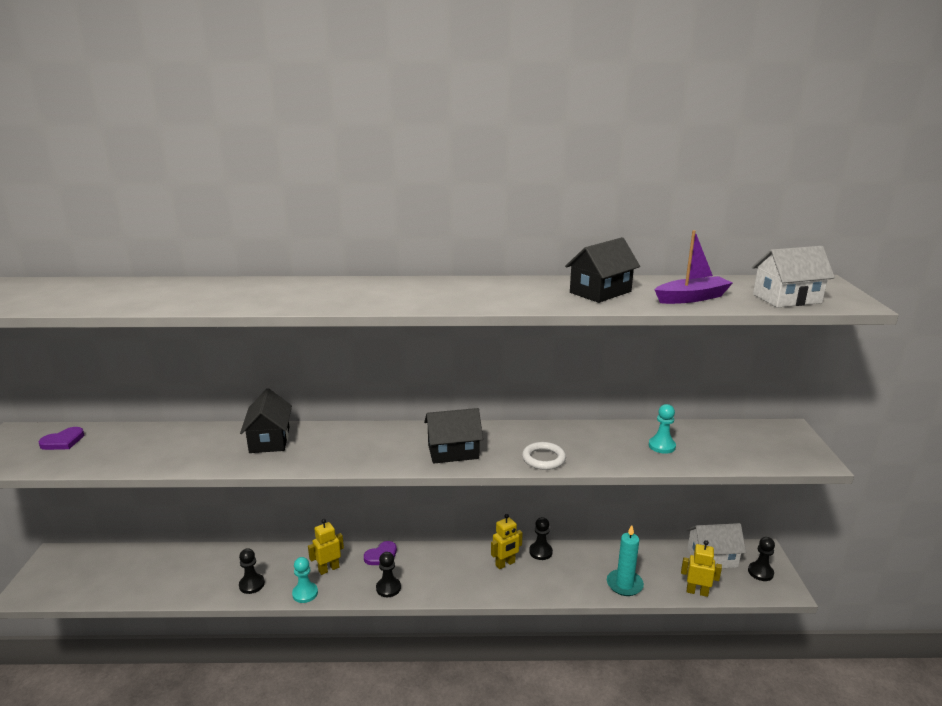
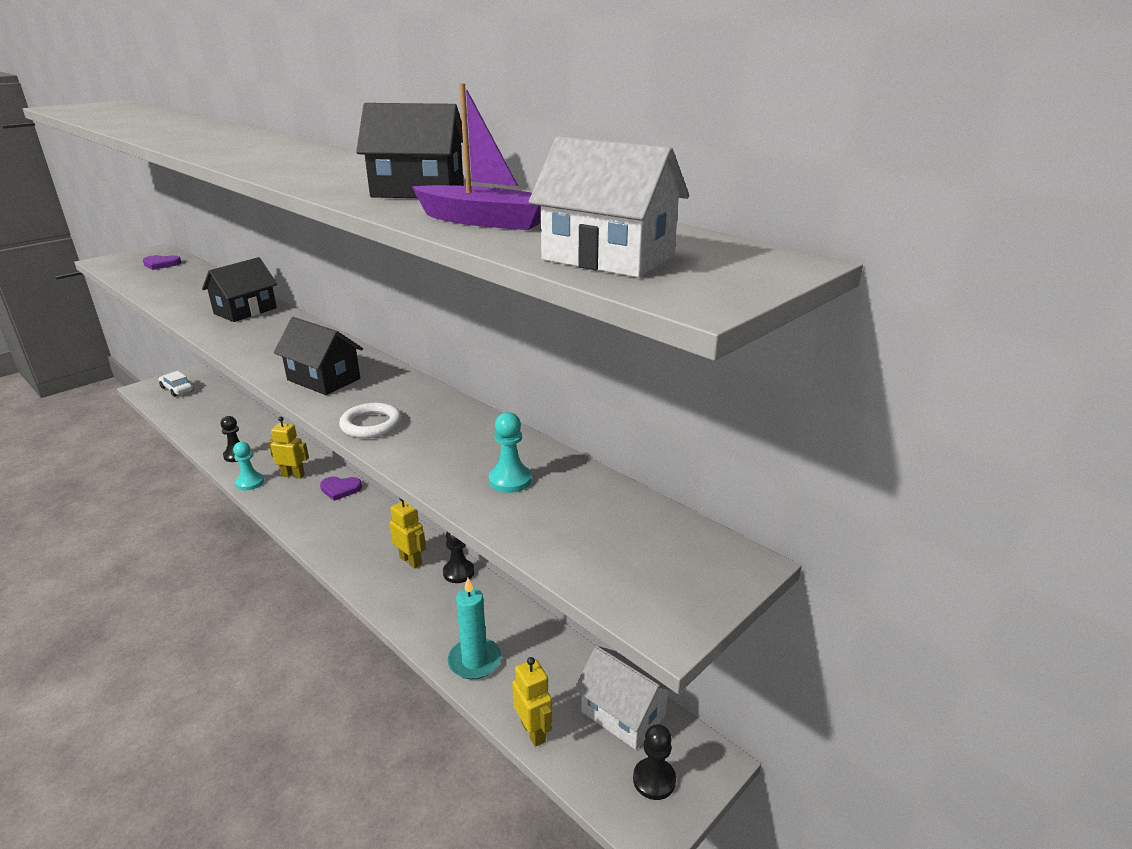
camera: 45 degrees right, 5 degrees up
black pawn [376,552,401,597] -> none
yellow robot [491,514,523,569] -> yellow robot turned 150 degrees counterclockwise [389,498,426,568]
none -> white car [159,371,193,397]

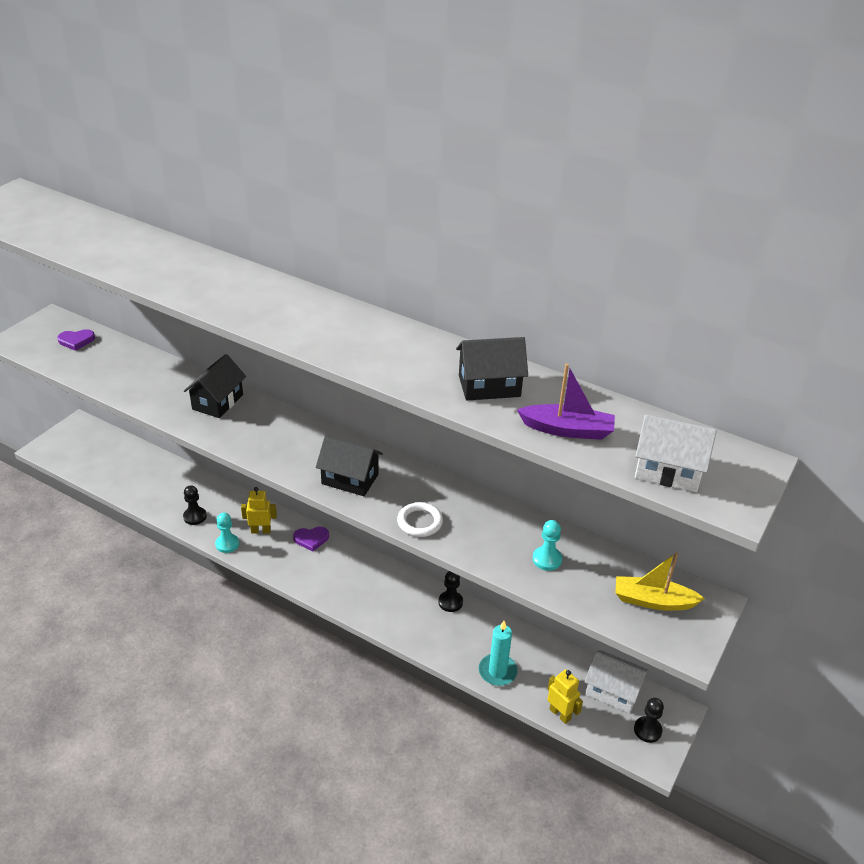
camera: 15 degrees left, 10 degrees up
white car [159,371,193,397] -> none
yellow robot [389,498,426,568] -> none
none -> yellow boat [615,552,705,611]

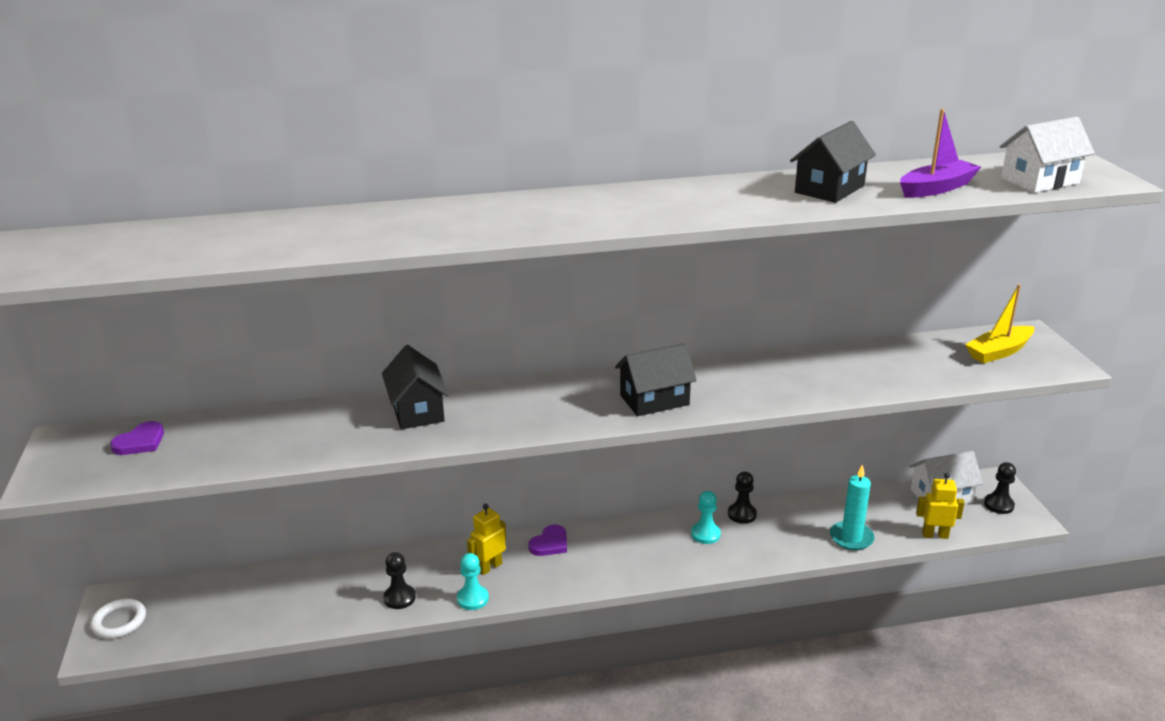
camera: 40 degrees left, 10 degrees down
white ring [397,502,443,537] -> white ring moved to [90,599,146,638]
turquoise pawn [533,520,562,571] -> turquoise pawn moved to [691,491,721,544]

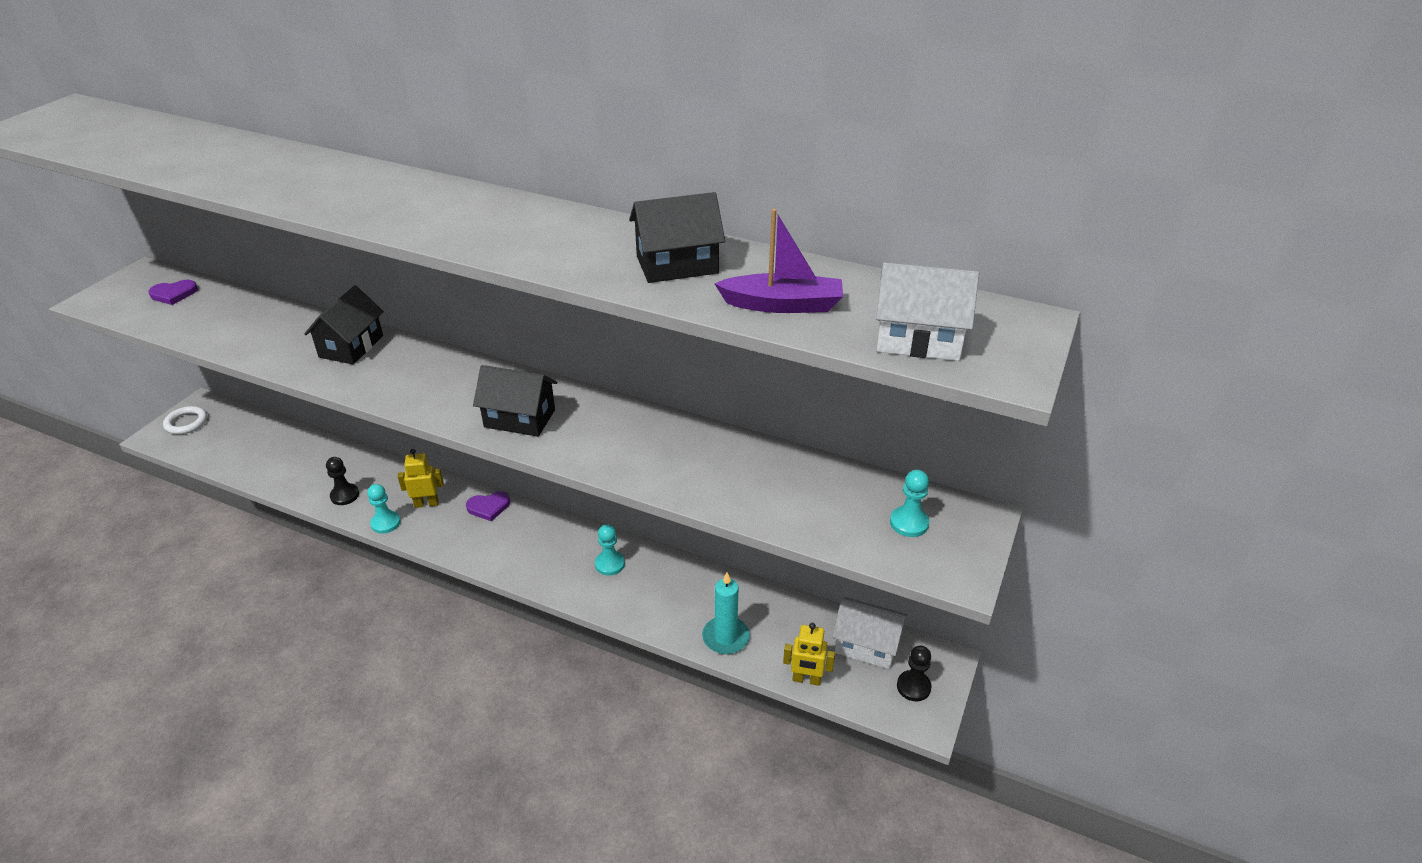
camera: 35 degrees right, 10 degrees up
black pawn [728,472,757,524] -> none
yellow robot [916,473,965,539] -> yellow robot turned 150 degrees clockwise [783,623,835,686]
yellow boat [965,284,1034,364] -> turquoise pawn [890,470,929,537]

